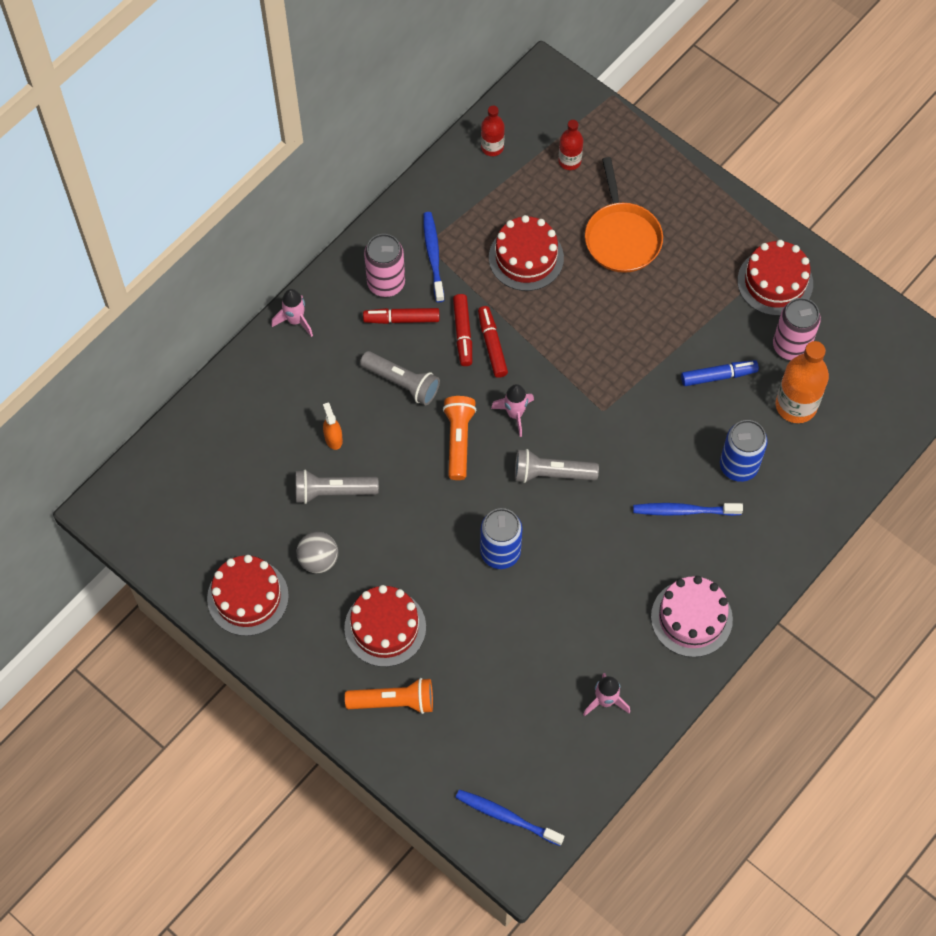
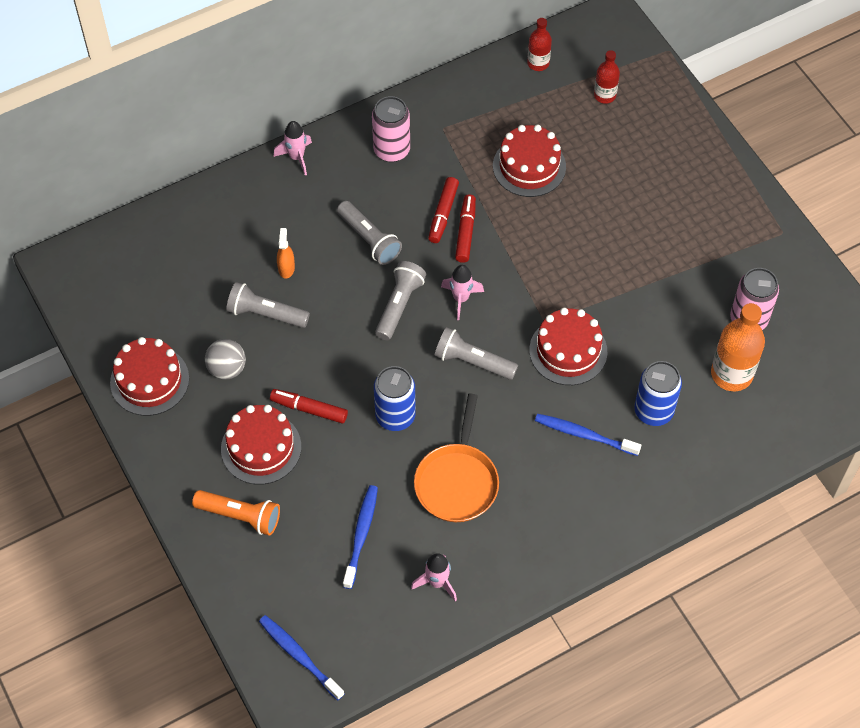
camera: 20 degrees right, 5 degrees down
red marker [363,308,440,324] -> red marker moved to [270,389,348,423]
blue toothbrush [423,212,444,302] -> blue toothbrush moved to [343,485,378,589]
orange flashlight [443,396,476,480] -> grey flashlight [375,261,426,340]
orange pan [585,157,663,273] -> orange pan moved to [414,394,499,522]
pink cake [651,576,733,657] -> none
blue marker [681,360,759,386] -> none
red cake [737,240,813,316] -> red cake moved to [529,308,607,385]

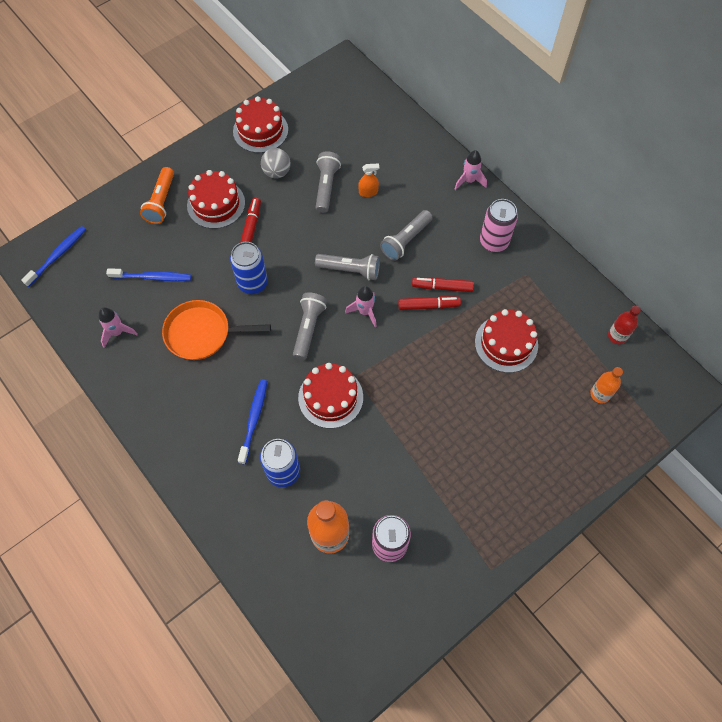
camera: 80 degrees right, 5 degrees up
red bottle [594,50,620,104] -> orange bottle [590,367,623,403]

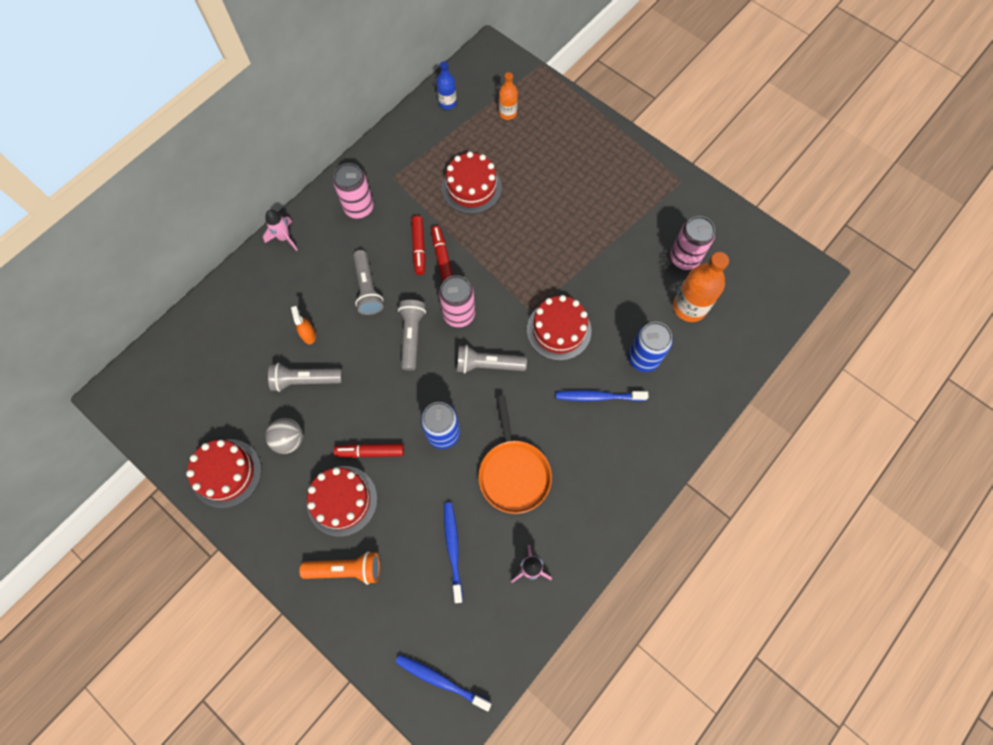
camera: 100 degrees left, 5 degrees up
pink rocket [345,286,377,327] -> pink can [439,275,475,327]
grey flashlight [380,210,433,261] -> grey flashlight turned 45 degrees clockwise [353,250,384,315]
red bottle [608,306,641,344] -> blue bottle [436,61,457,110]

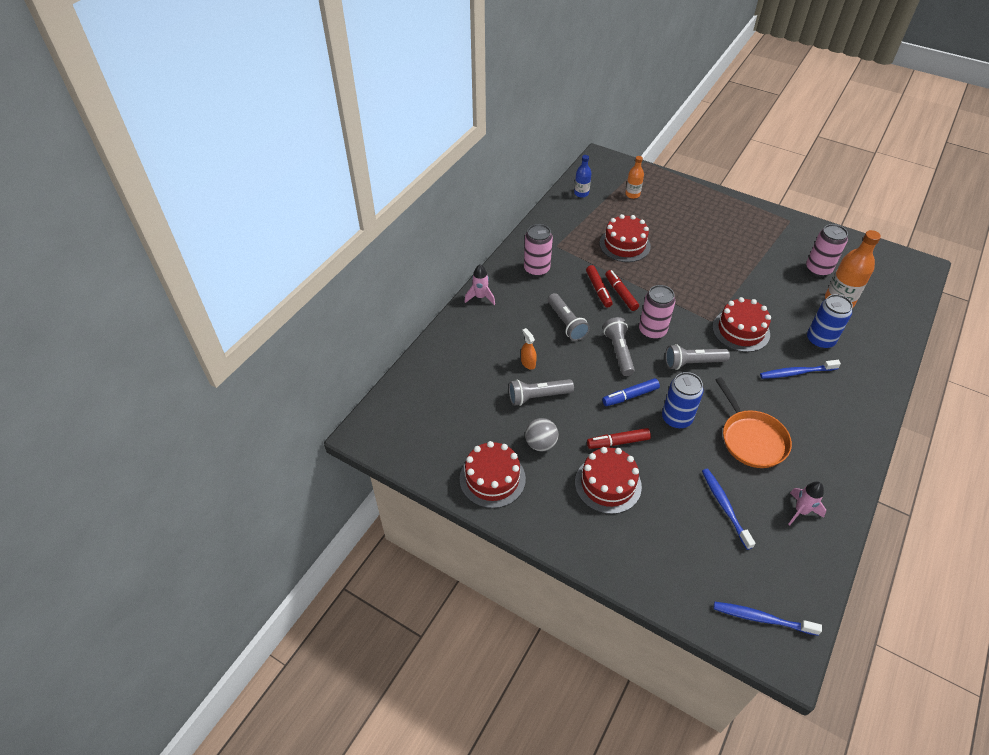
camera: 10 degrees left, 20 degrees down
orange flashlight [299,552,380,585] -> none
none -> blue marker [602,378,660,406]

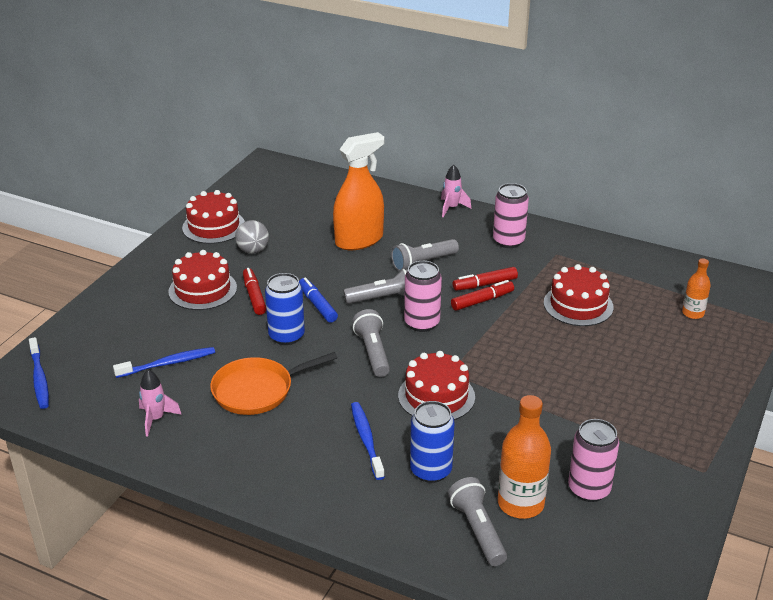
camera: 85 degrees right, 15 degrees down
grey flashlight [509,379,574,406] -> grey flashlight moved to [448,477,507,566]
orange spray bottle [521,328,537,370] -> orange spray bottle [333,132,384,250], size x2.46
blue bottle [574,155,591,198] -> none
blue toothbrush [714,602,822,636] -> blue toothbrush turned 150 degrees clockwise [29,337,49,409]

